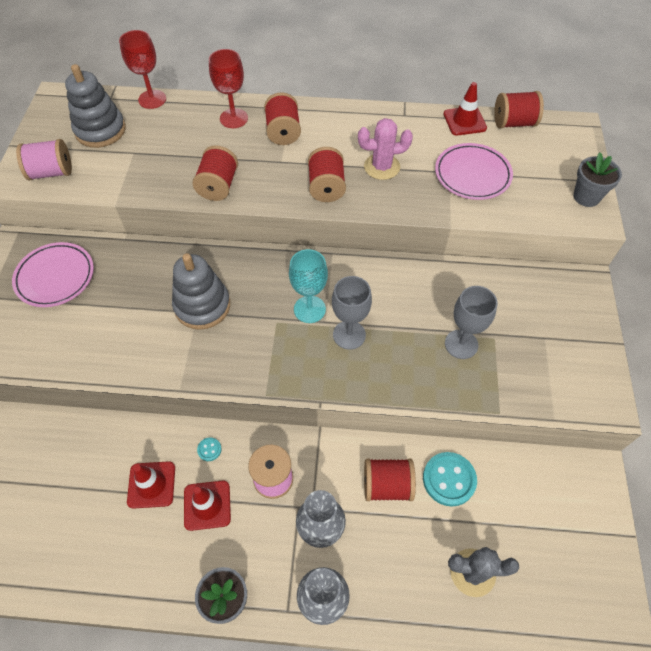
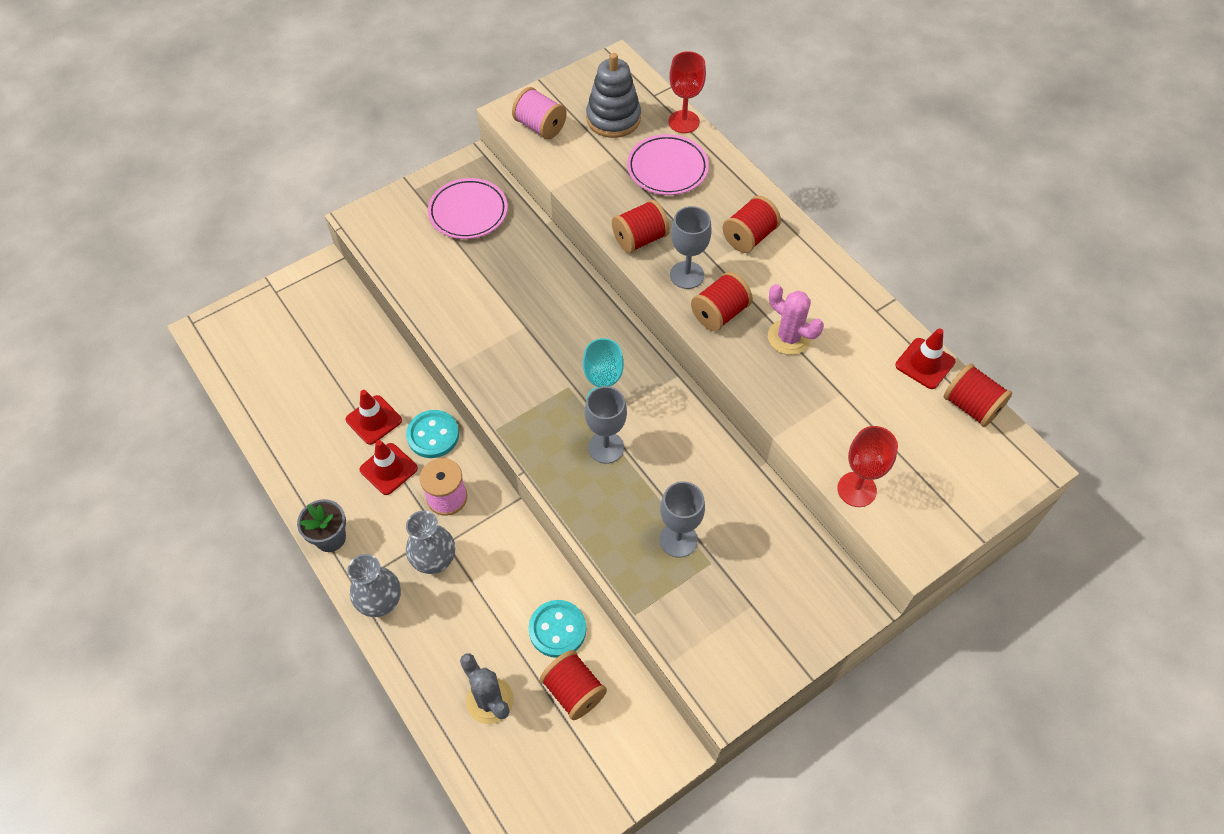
camera: 50 degrees right, 0 degrees up
grey stacking toy [172,253,230,330] -> none
turquoise button [197,437,221,461] -> turquoise button [406,410,459,458], size x2.17
red goblet [209,49,248,128] -> red goblet moved to [837,426,898,507]
red spool [364,458,416,501] -> red spool moved to [540,650,607,720]
pink plate [435,143,513,200] -> pink plate moved to [627,134,709,195]
grey flower pot [573,152,622,207] -> none
none -> grey goblet [670,206,712,289]

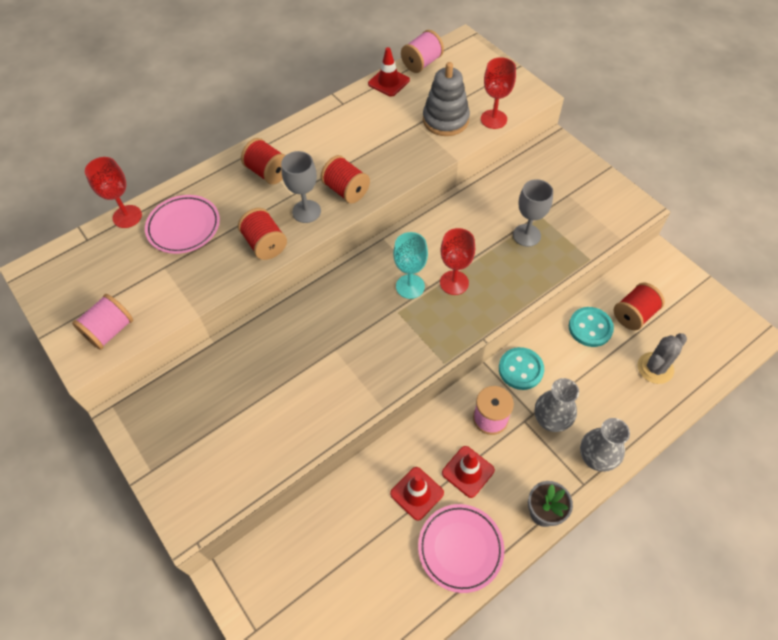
camera: 90 degrees left, 0 degrees up
turquoise button [406,410,459,458] -> turquoise button moved to [499,347,544,390]
pink plate [428,178,508,239] -> pink plate moved to [418,504,504,593]
grey goblet [585,386,627,464] -> red goblet [440,228,475,295]
grey stacking toy [586,53,641,138] -> grey stacking toy moved to [423,62,470,136]
pink cactus [768,284,824,355] -> none
red spool [944,363,1012,427] -> pink spool [401,30,444,73]

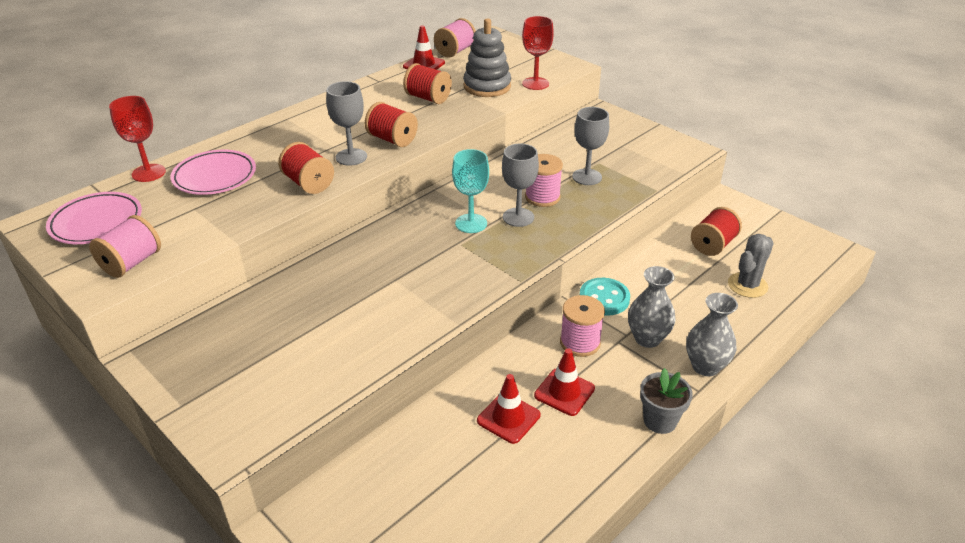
camera: 10 degrees left, 20 degrees down
red spool [241,138,286,184] -> red spool moved to [403,63,452,104]
pink plate [418,504,504,593] -> pink plate moved to [46,192,142,244]
red goblet [440,228,475,295] -> grey goblet [502,144,539,227]
turquoise button [569,307,614,347] -> none
none -> pink spool [525,154,563,207]

